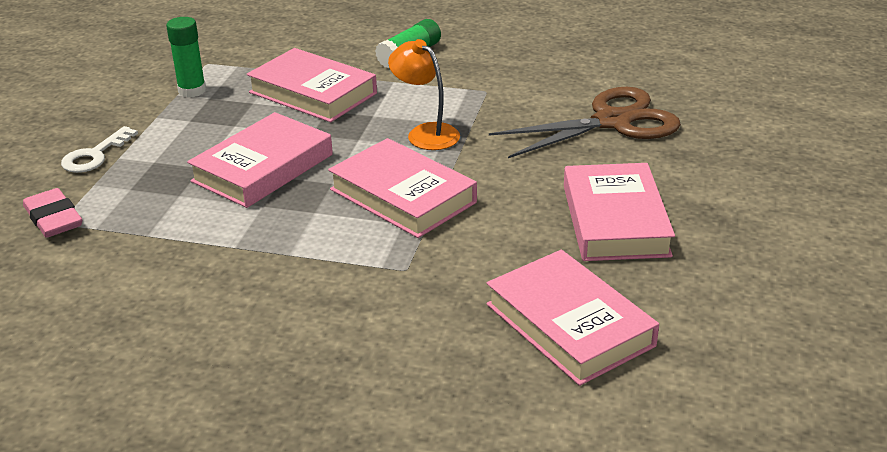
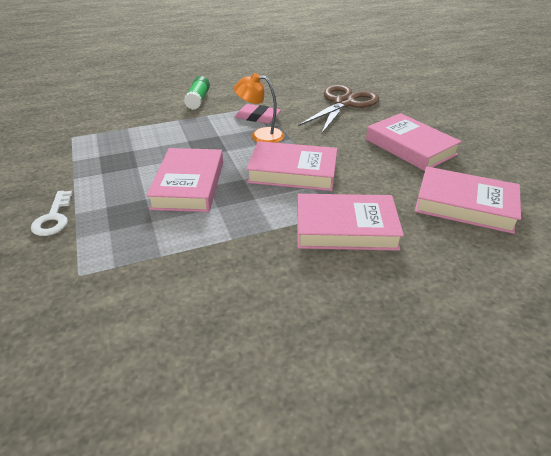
camera: 35 degrees left, 5 degrees up
pink eraser [23,188,82,238] -> pink eraser moved to [234,104,281,123]
green glue stick [166,17,206,98] -> none
pink book [247,48,377,122] -> pink book moved to [297,194,404,251]

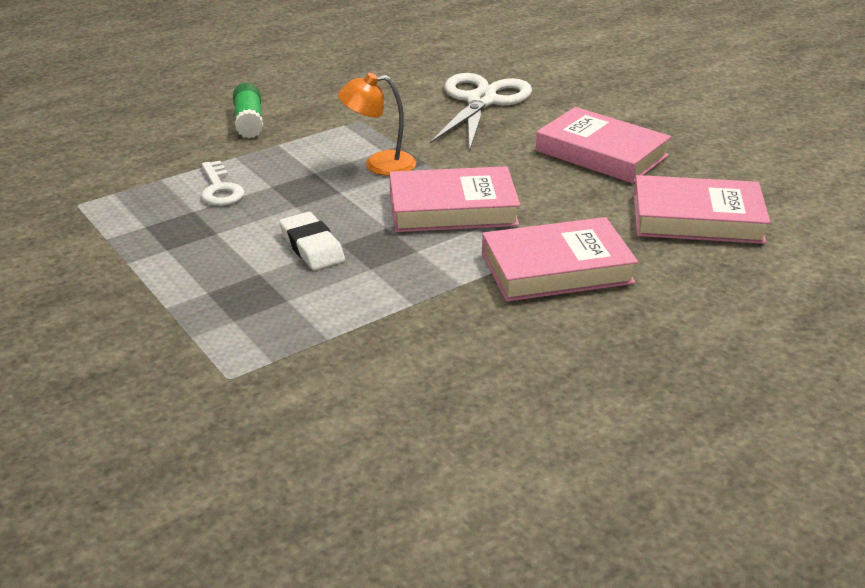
camera: 15 degrees left, 5 degrees down
white key [31,191,72,236] -> white key moved to [201,161,244,206]
pink book [146,148,223,212] -> white eraser [279,212,345,270]
pink eraser [234,104,281,123] -> none
brown scissors [298,85,379,135] -> white scissors [430,73,532,149]

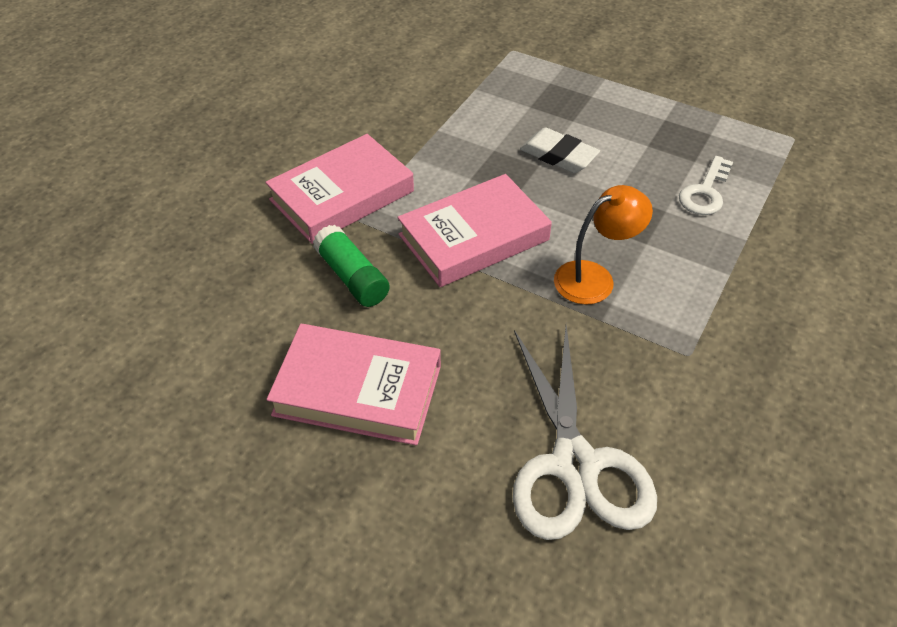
camera: 155 degrees right, 15 degrees up
white key [201,161,244,206] -> white key turned 105 degrees counterclockwise [679,156,733,215]
green glue stick [233,83,263,138] -> green glue stick moved to [313,225,390,307]
pink book [634,175,771,244] -> none

